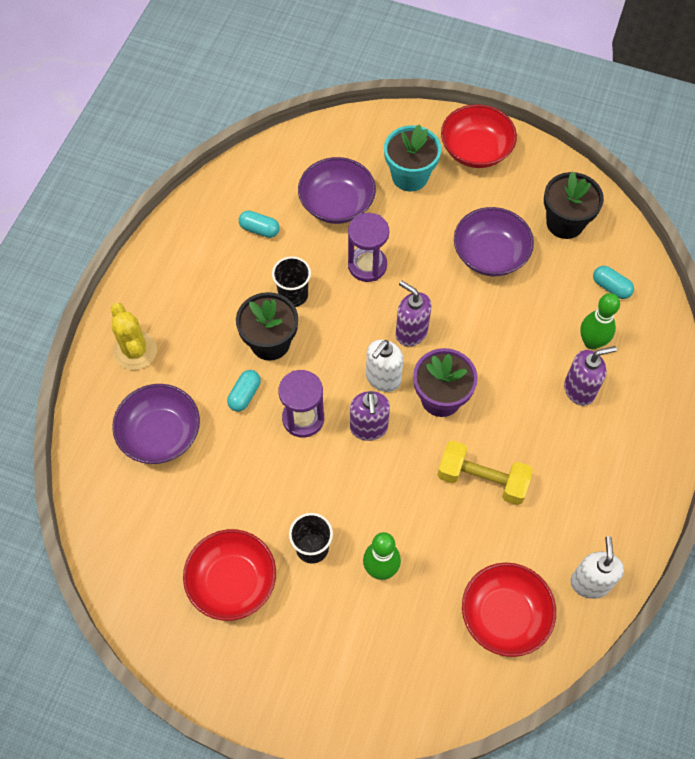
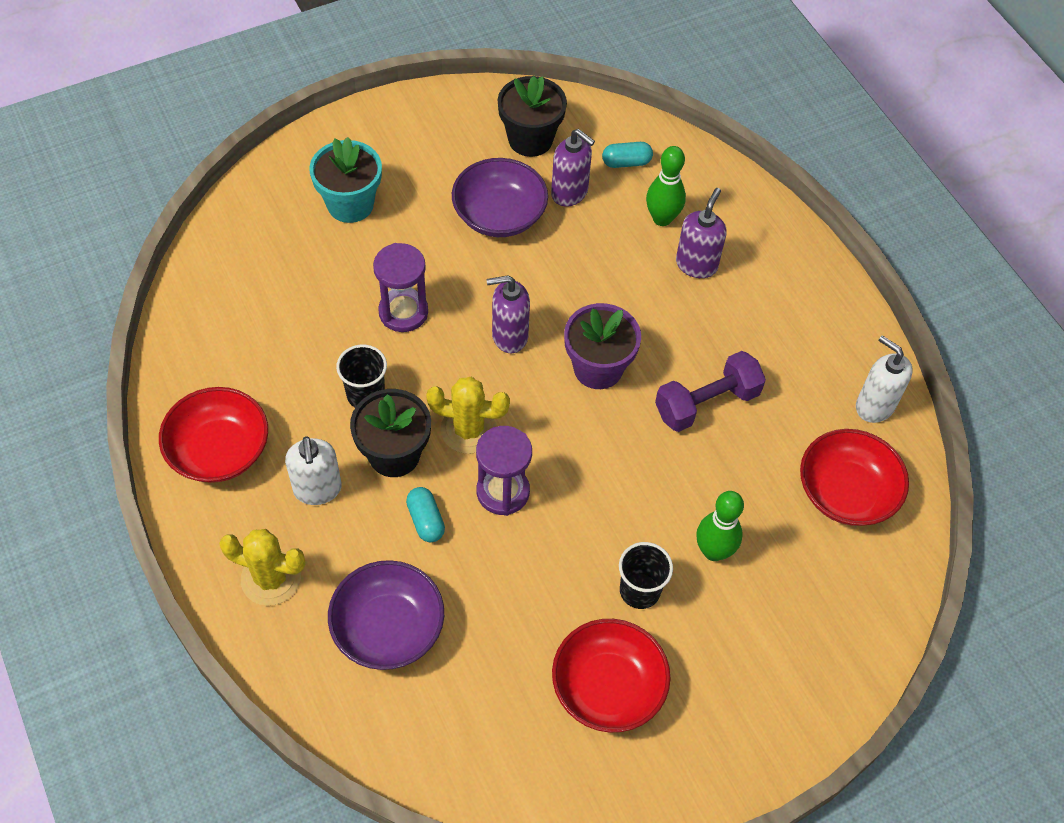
camera: 50 degrees left, 5 degrees down
turquoise capsule [239,211,280,238] -> none
purple bowl [298,157,376,224] -> none
purple soap dispenser [350,391,390,441] -> purple soap dispenser moved to [551,129,595,207]
white soap dispenser [366,340,403,392] -> white soap dispenser moved to [285,436,342,505]
yellow dumbbell [437,440,533,505] -> purple dumbbell [655,351,766,432]
red bowl [441,104,517,168] -> red bowl moved to [159,387,268,483]
none -> yellow cactus [426,377,510,454]

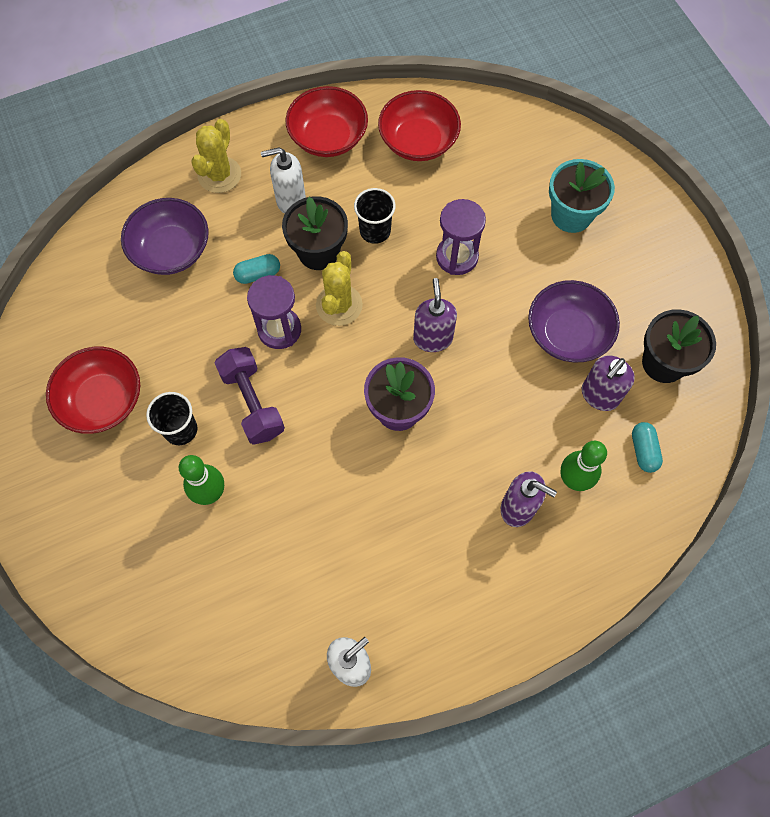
camera: 95 degrees right, 10 degrees up
purple dumbbell [655,351,766,432] -> purple dumbbell moved to [215,347,285,445]
red bowl [800,429,909,526] -> red bowl moved to [378,90,461,161]

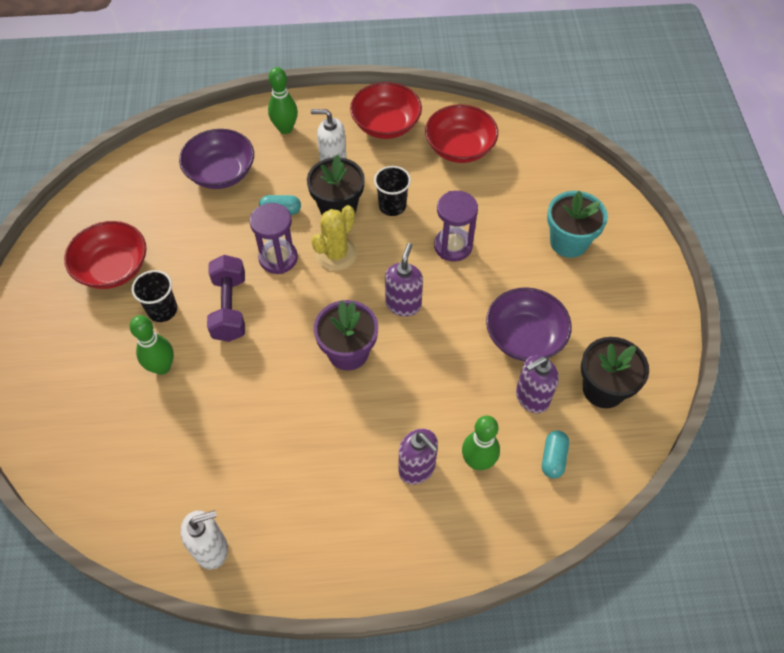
camera: 20 degrees right, 10 degrees down
yellow cactus [191,119,241,193] -> green bowling pin [268,67,298,134]

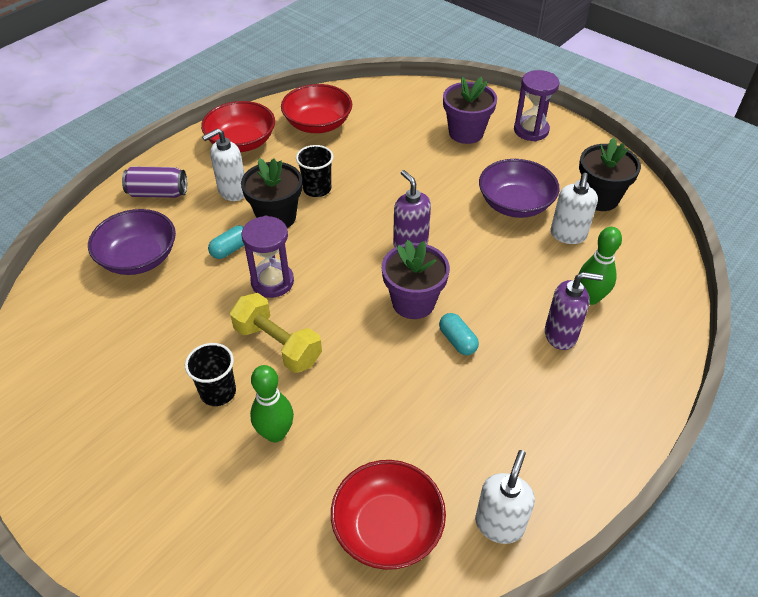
camera: 45 degrees left, 10 degrees down
red bowl [64,221,146,289] -> red bowl moved to [331,460,446,570]
purple dumbbell [207,255,245,342] -> yellow dumbbell [230,293,322,373]
green bowling pin [268,67,298,134] -> purple can [122,166,187,198]
yellow cactus [311,205,357,271] -> none
purple hourglass [434,191,478,261] -> purple hourglass moved to [514,70,560,141]
purple soap dispenser [516,355,559,413] -> white soap dispenser [551,173,598,244]
turquoise capsule [542,431,569,479] -> turquoise capsule moved to [439,313,479,355]
turquoise flower pot [547,191,608,258] -> purple flower pot [443,77,497,144]

